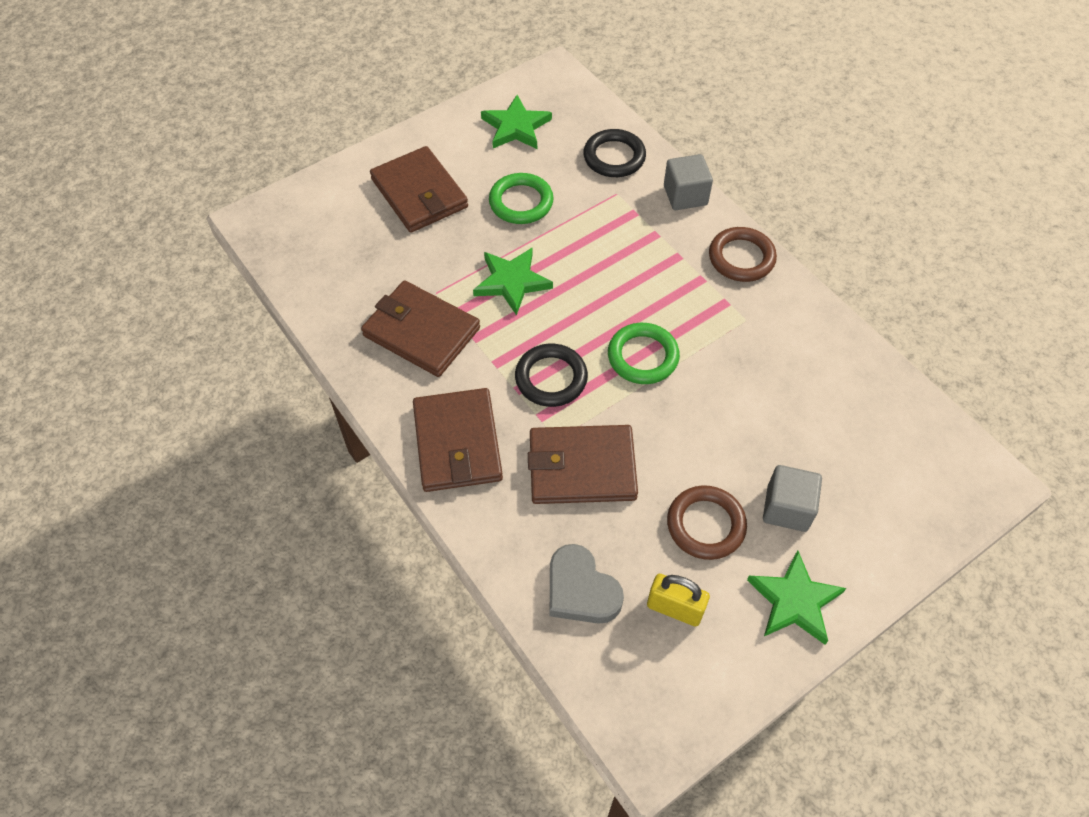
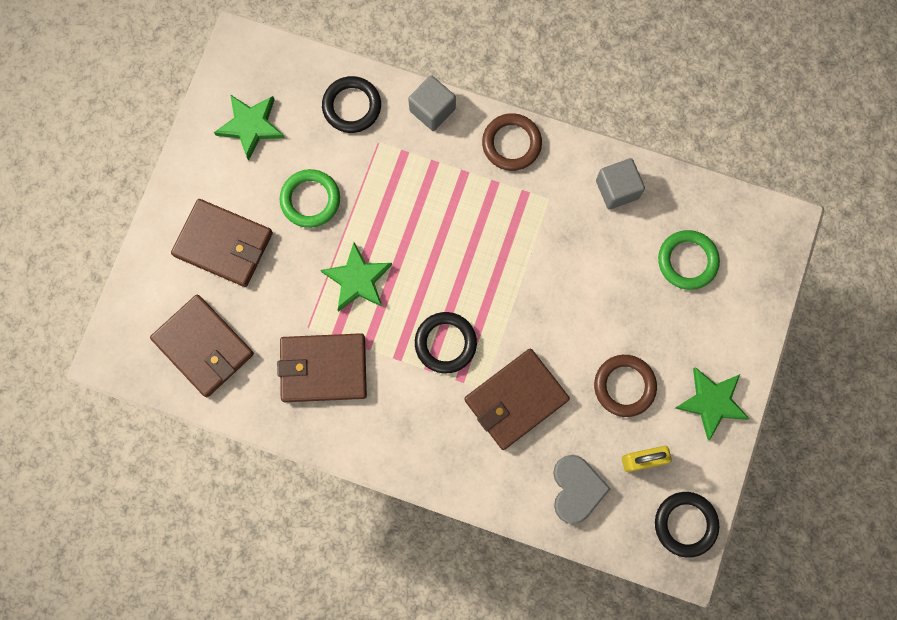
camera: 35 degrees left, 20 degrees up
brown wallet [413,388,503,492] -> brown wallet moved to [150,294,254,397]
grey heart [550,544,624,624] -> grey heart turned 105 degrees counterclockwise [553,455,611,524]
green ring [608,323,680,384] -> green ring moved to [658,230,720,290]
grey cube [763,465,822,532] -> grey cube moved to [596,158,645,210]
none -> black ring [655,492,719,558]

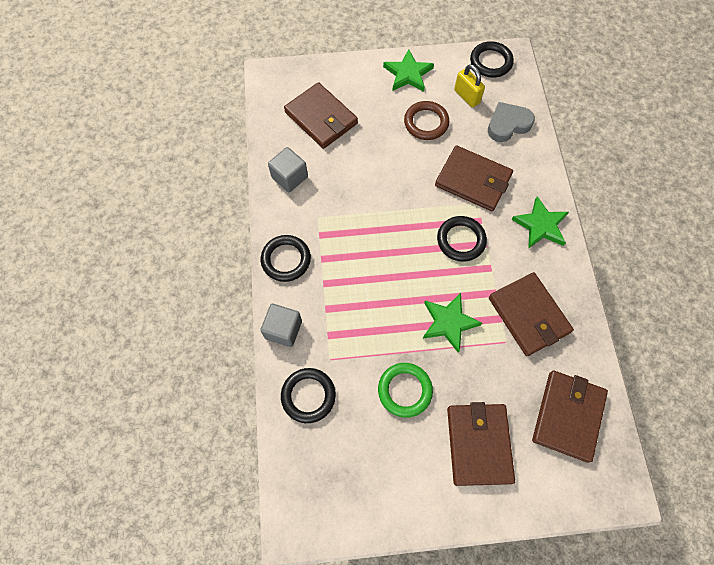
camera: 115 degrees left, 10 degrees down
green star [214,94,285,161] -> green star moved to [511,196,569,249]
brown ring [482,113,542,171] -> black ring [261,235,311,282]
green ring [658,230,720,290] -> brown wallet [284,82,358,149]

